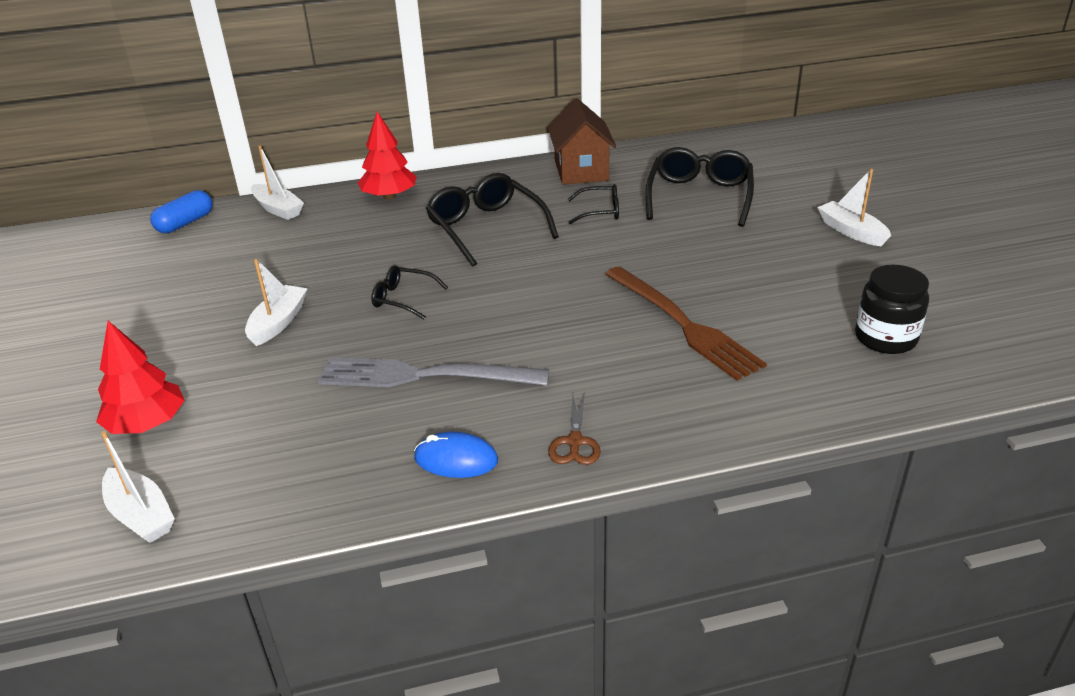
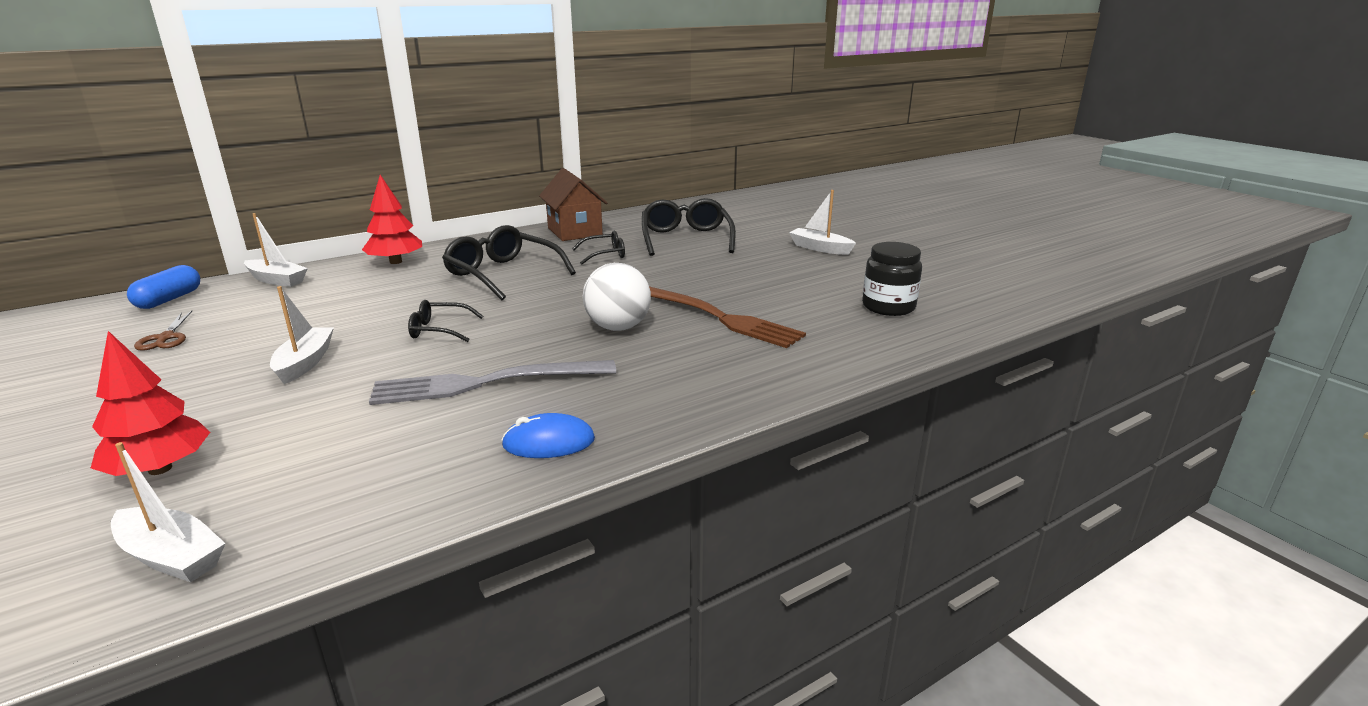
camera: 20 degrees left, 10 degrees down
brown scissors [548,391,601,465] -> brown scissors moved to [134,311,192,351]
none -> white ball [583,263,651,331]

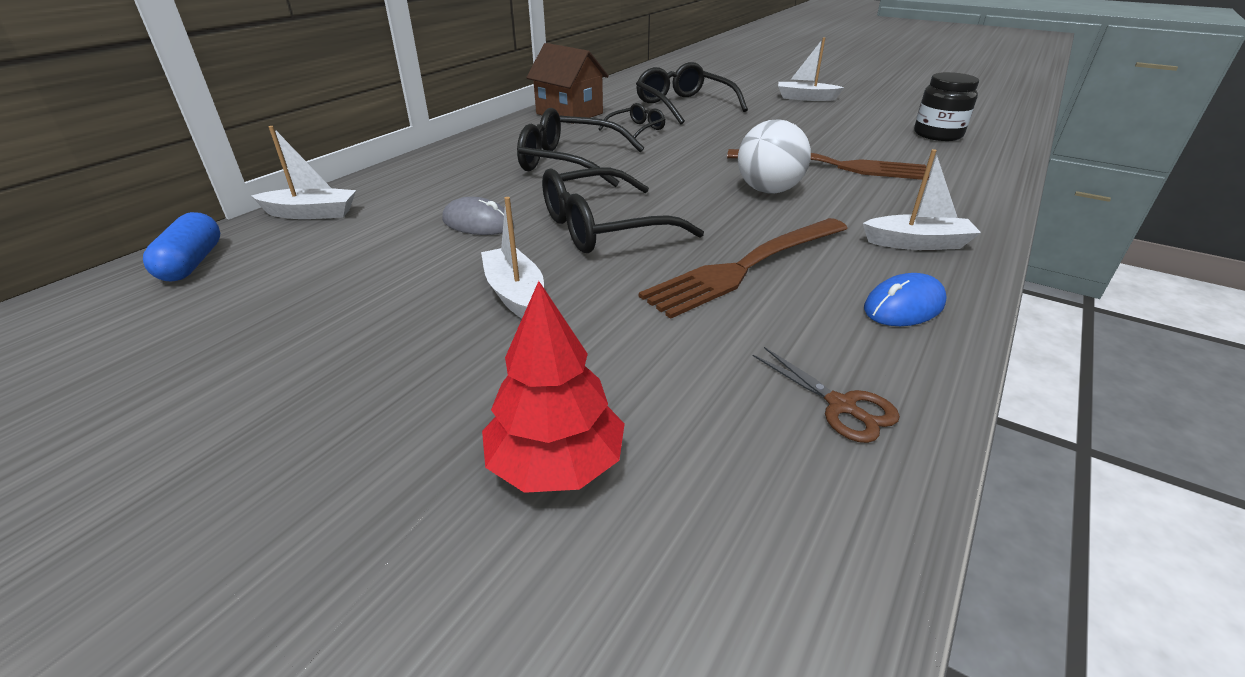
camera: 25 degrees left, 10 degrees up
white boat [111,442,225,582] -> white boat moved to [863,149,981,250]
brown scissors [134,311,192,351] -> brown scissors moved to [753,347,900,443]
red tree [362,175,422,264] -> none
grey fork [369,360,616,405] -> brown fork [639,218,848,319]
black glasses [408,300,483,342] -> black glasses [542,167,704,253], size x1.85
none -> grey mouse [442,197,514,235]

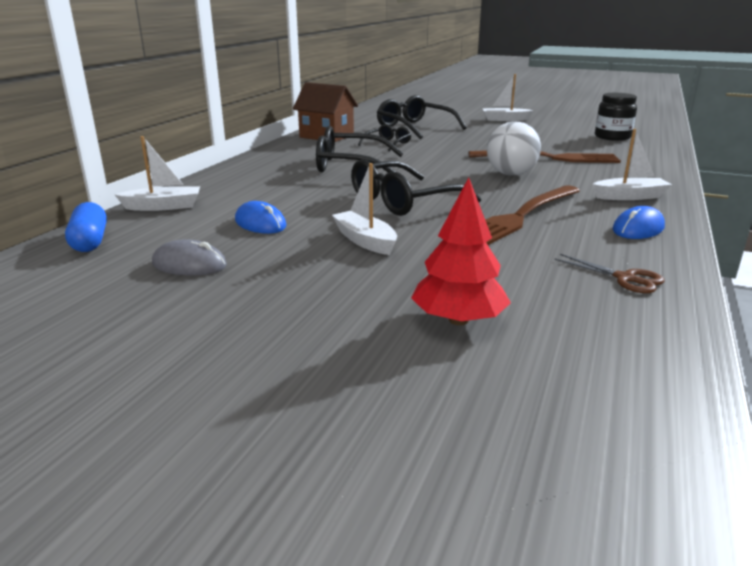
camera: 10 degrees left, 10 degrees down
grey mouse [442,197,514,235] -> grey mouse moved to [152,239,227,275]
none -> blue mouse [235,201,286,234]

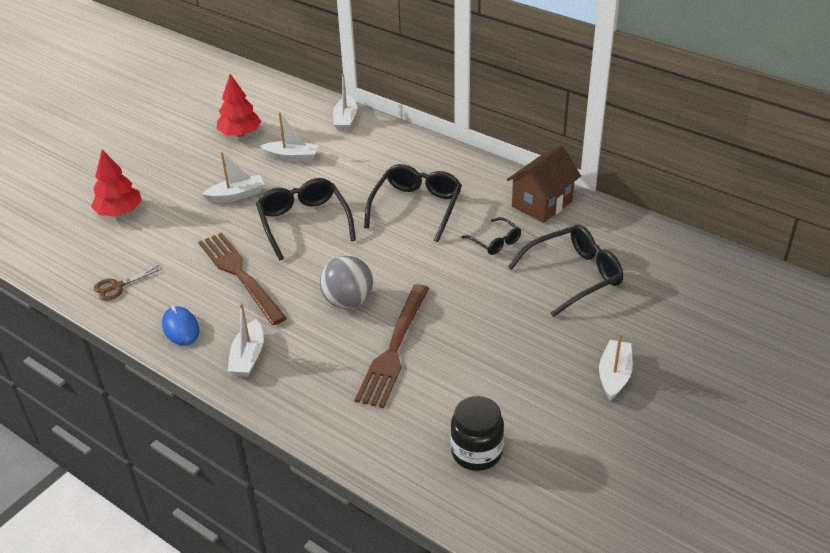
camera: 105 degrees right, 15 degrees up
blue capsule [65,202,107,252] -> none
grey mouse [152,239,227,275] -> red tree [217,74,262,137]
blue mouse [235,201,286,234] -> white boat [260,112,319,162]
white ball [487,121,541,176] -> grey ball [320,256,373,309]

